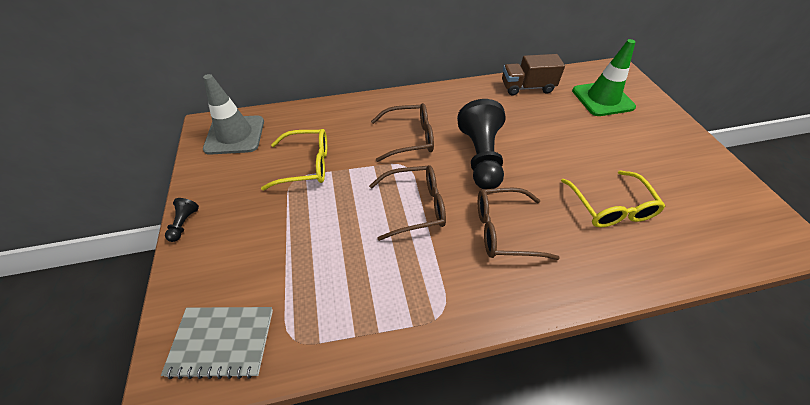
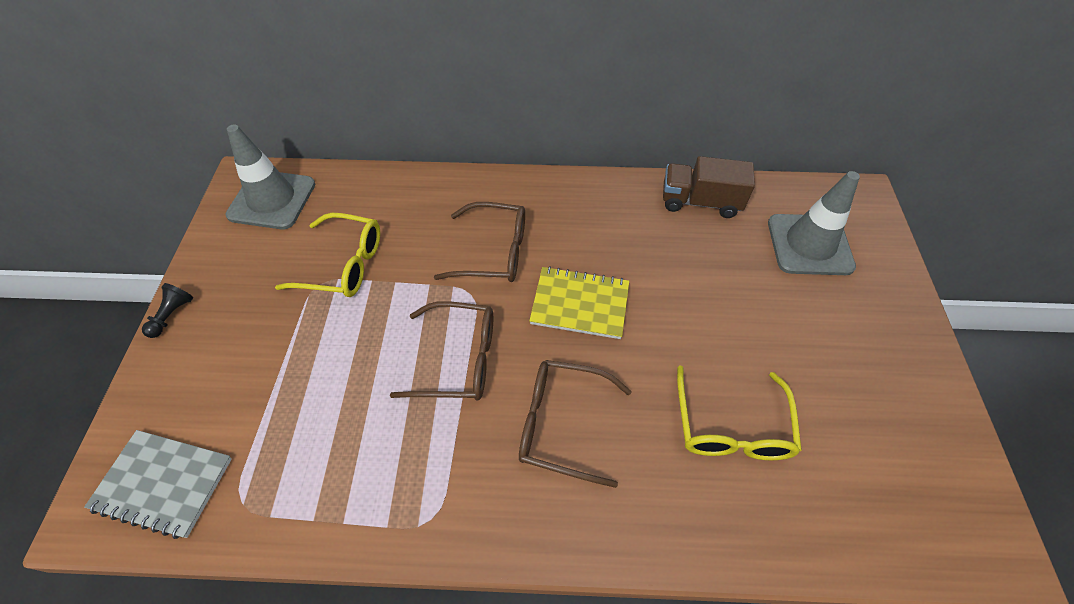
camera: 15 degrees right, 5 degrees up
black pawn [457,99,505,189] -> yellow notebook [529,266,629,339]
green traffic cone [572,39,636,116] -> grey traffic cone [768,171,860,275]

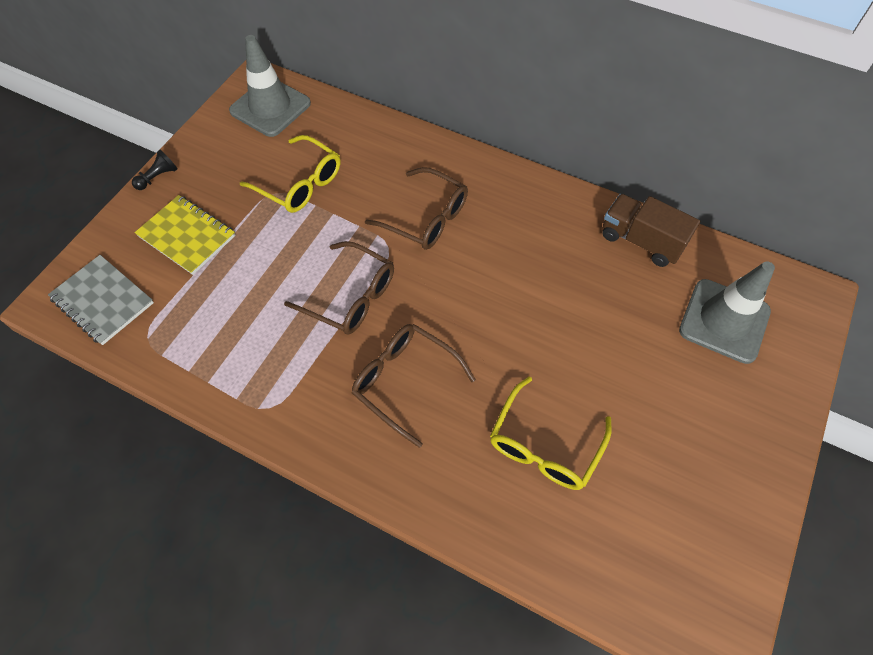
camera: 25 degrees right, 5 degrees up
yellow notebook [529,266,629,339] -> yellow notebook moved to [134,195,236,275]

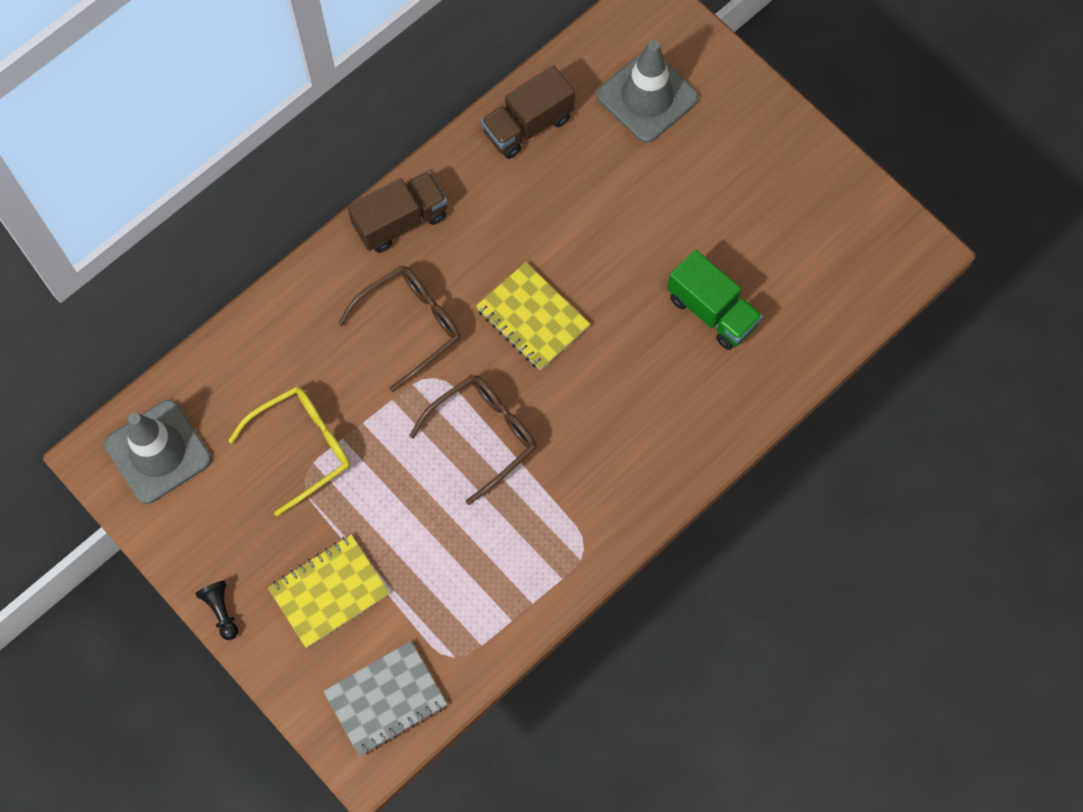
camera: 70 degrees left, 10 degrees up
brown glasses [352,324,476,448] -> none
yellow glasses [490,376,612,490] -> green truck [667,250,763,350]
none -> brown truck [347,172,447,253]
none -> yellow notebook [476,262,590,371]

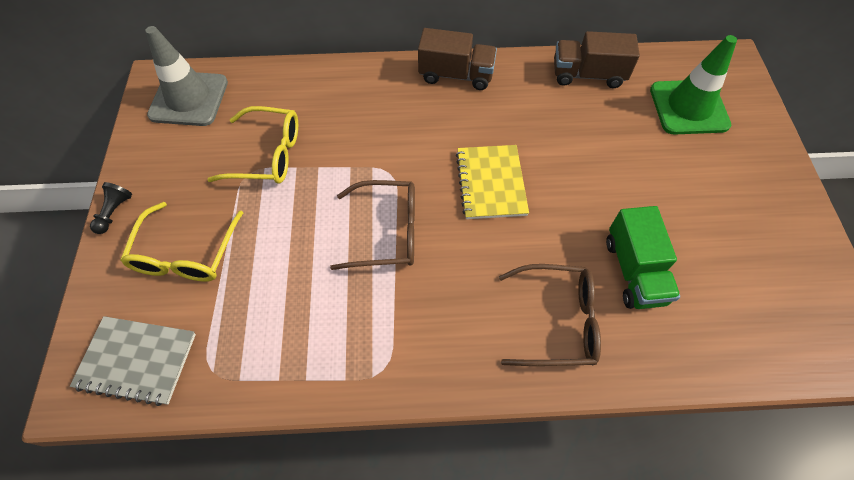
camera: 40 degrees right, 10 degrees down
yellow notebook [268,534,390,648] -> yellow glasses [120,202,243,282]
brown glasses [338,266,461,392] -> brown glasses moved to [499,264,601,366]
grey traffic cone [597,40,699,143] -> green traffic cone [650,35,737,135]

